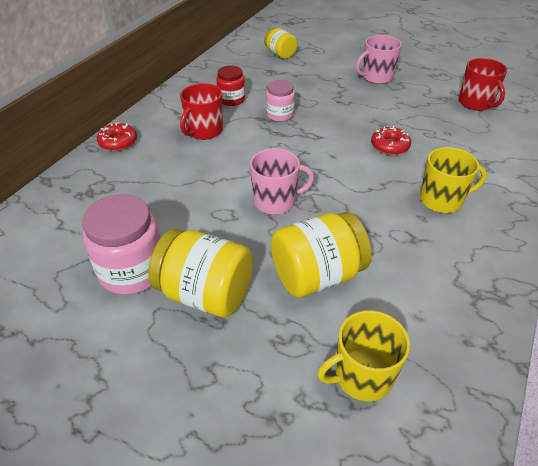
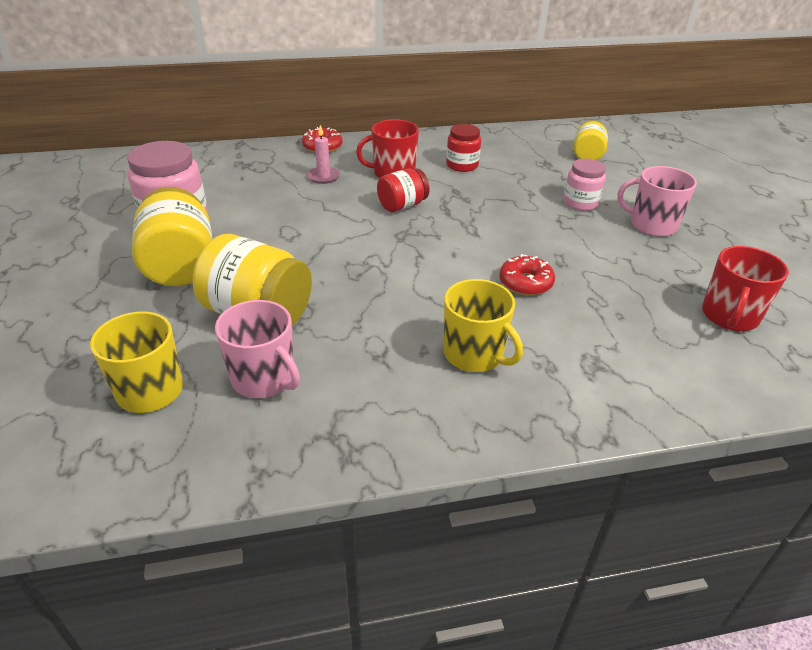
camera: 50 degrees right, 5 degrees down
pink mug [250,148,314,215] -> pink mug moved to [215,300,300,398]
pink jar [266,80,295,122] -> pink jar moved to [563,159,606,211]
none -> pink candle [307,125,340,184]
none -> red jar [377,168,429,212]

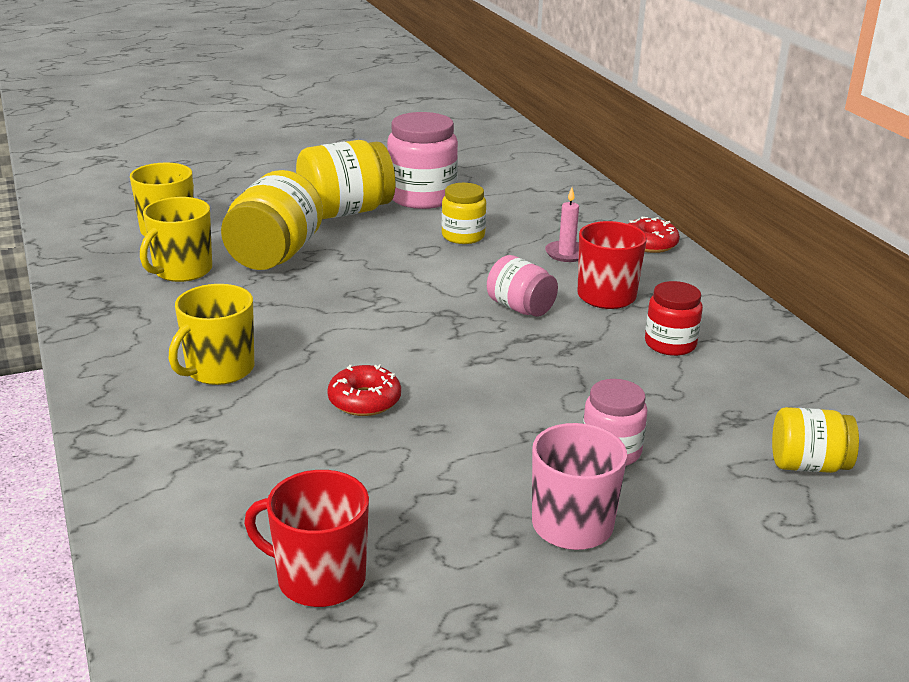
camera: 80 degrees right, 10 degrees down
pink mug [215,300,300,398] -> yellow mug [140,197,212,282]
red jar [377,168,429,212] -> pink jar [487,255,558,317]
none -> yellow jar [441,183,486,244]

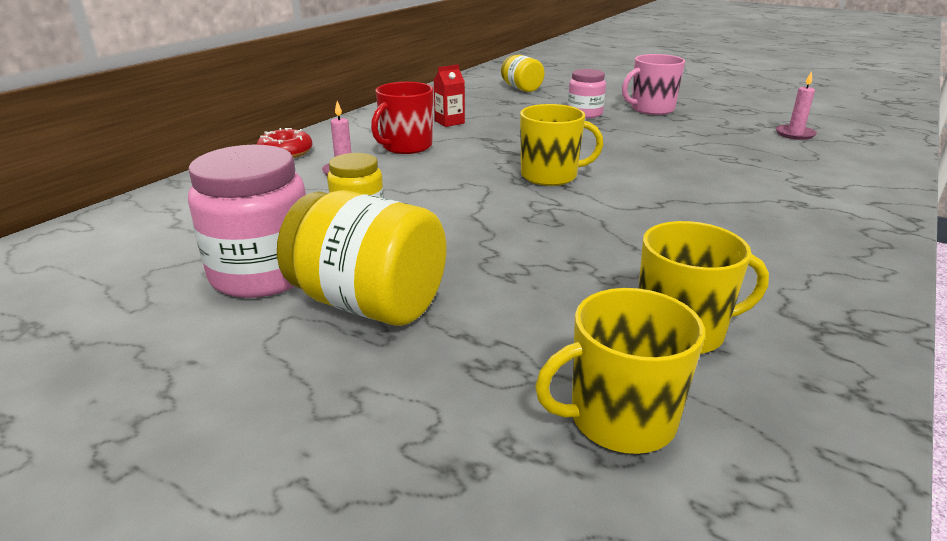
camera: 125 degrees left, 0 degrees up
yellow mug [169,284,254,385] -> yellow mug moved to [520,104,603,186]
yellow jar [221,170,323,270] -> none
red mug [244,470,369,607] -> pink candle [776,71,817,140]
red donut [327,365,401,416] -> none
pink jar [487,255,558,317] -> none
red jar [645,281,703,356] -> red carton [434,64,465,127]

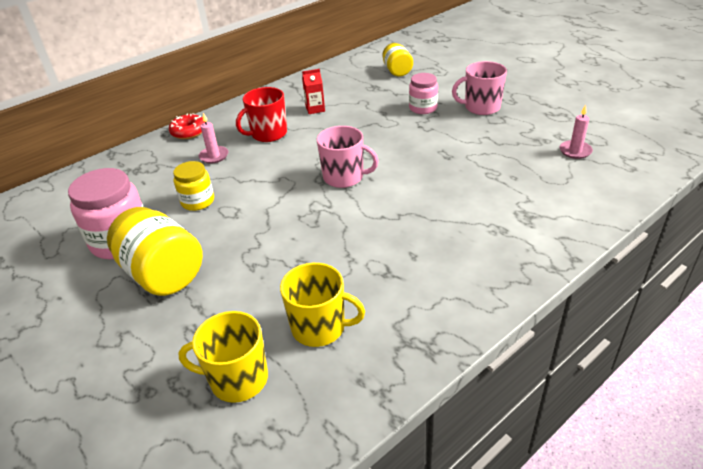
camera: 20 degrees right, 10 degrees up
yellow mug [520,104,603,186] -> pink mug [317,126,378,188]

